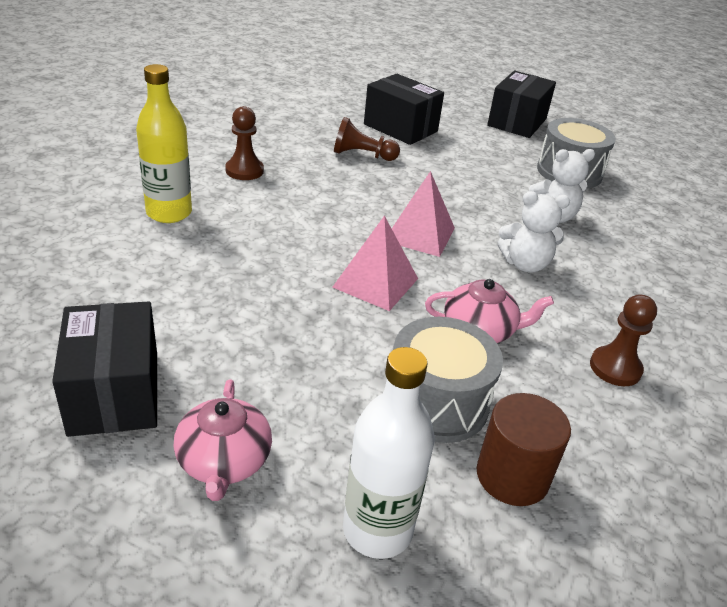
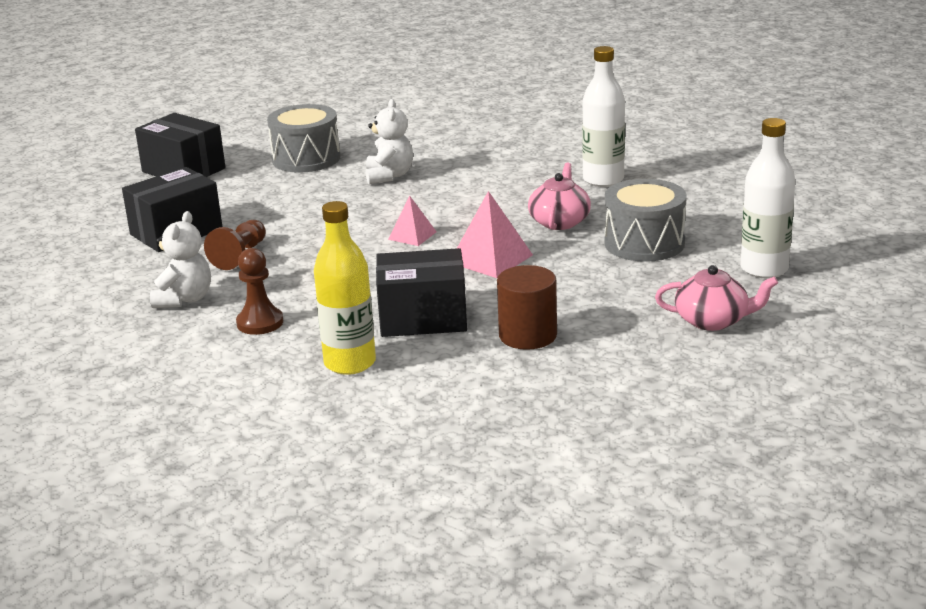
camera: 75 degrees left, 10 degrees down
black box [52,301,157,437] -> black box moved to [376,248,467,337]
pink pyramid [392,171,455,257] -> pink pyramid [388,196,437,246], size x0.62
brown cylinder [477,393,571,506] -> brown cylinder moved to [497,265,557,350]
white teddy bear [497,191,570,272] -> white teddy bear moved to [150,211,211,308]
brown pawn [590,294,657,386] -> white bottle [582,46,625,187]

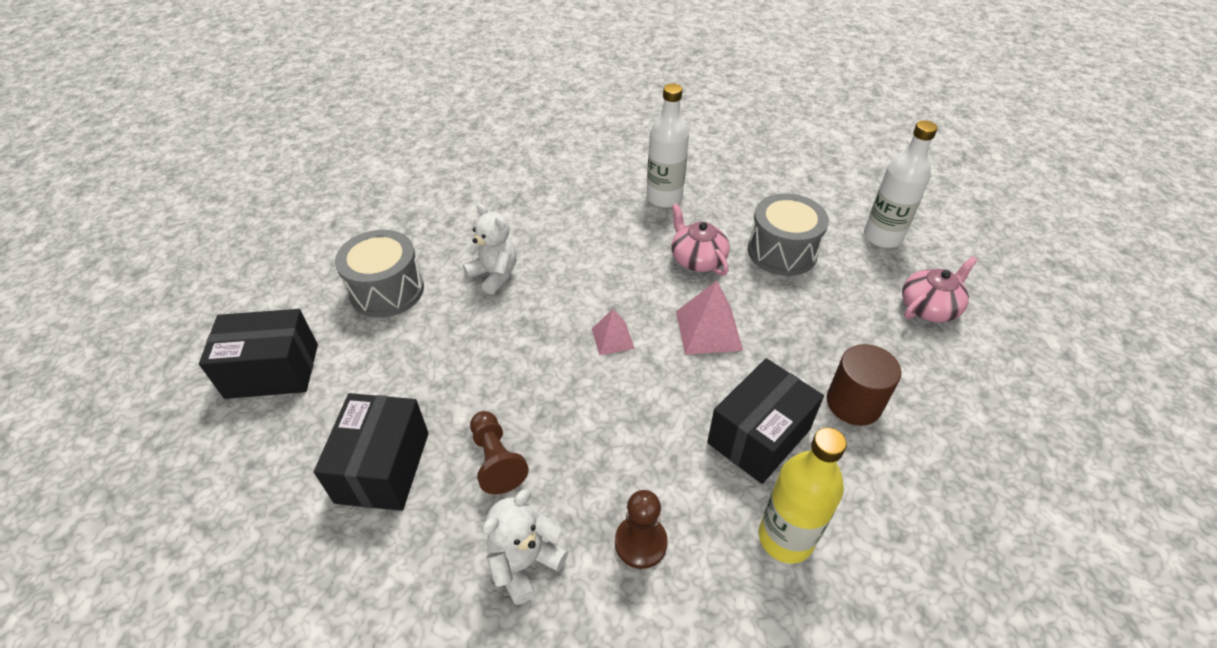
camera: 45 degrees left, 20 degrees up
white teddy bear [150,211,211,308] -> white teddy bear turned 105 degrees counterclockwise [482,489,568,605]

